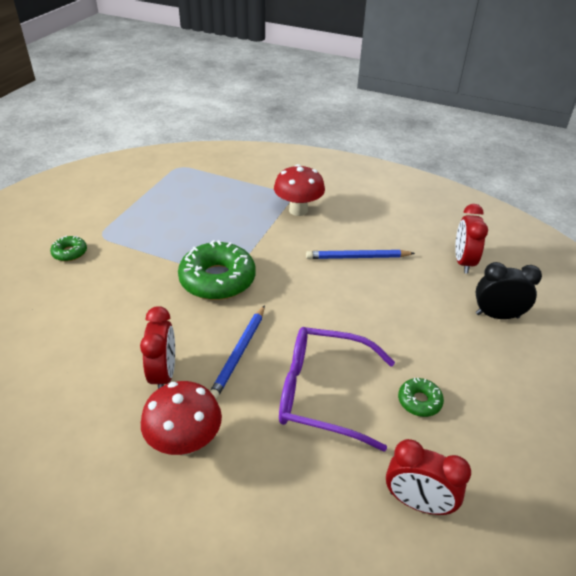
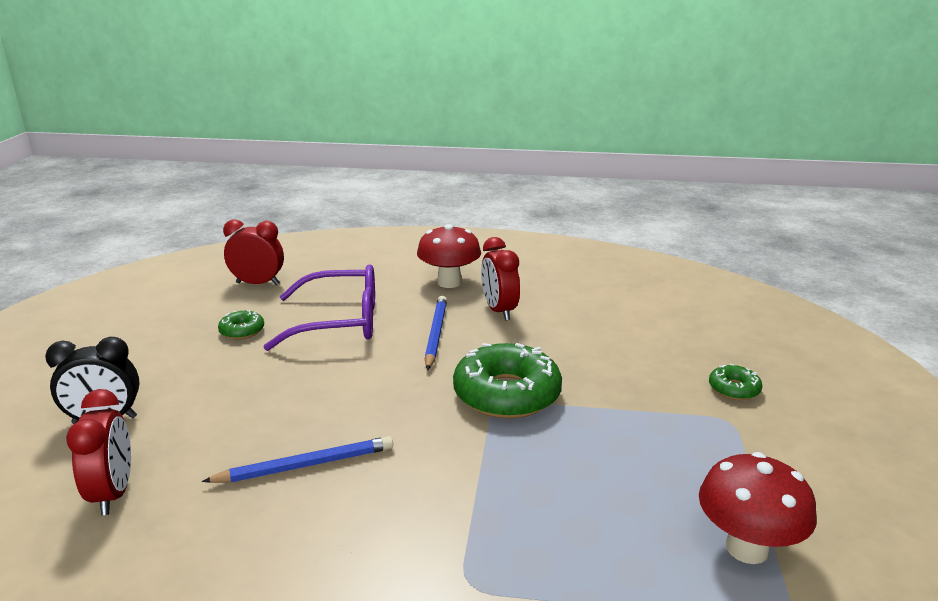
camera: 165 degrees right, 15 degrees down
red mushroom [274,164,325,216] -> red mushroom moved to [699,452,817,564]

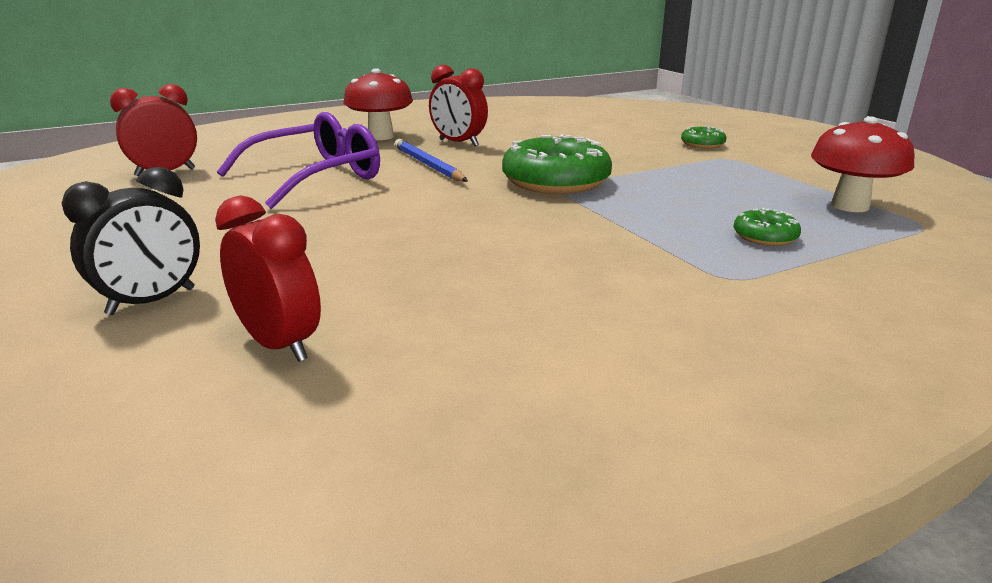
camera: 35 degrees left, 0 degrees up
blue pencil [202,436,393,483] -> none
green donut [218,310,264,339] -> green donut moved to [734,208,801,246]

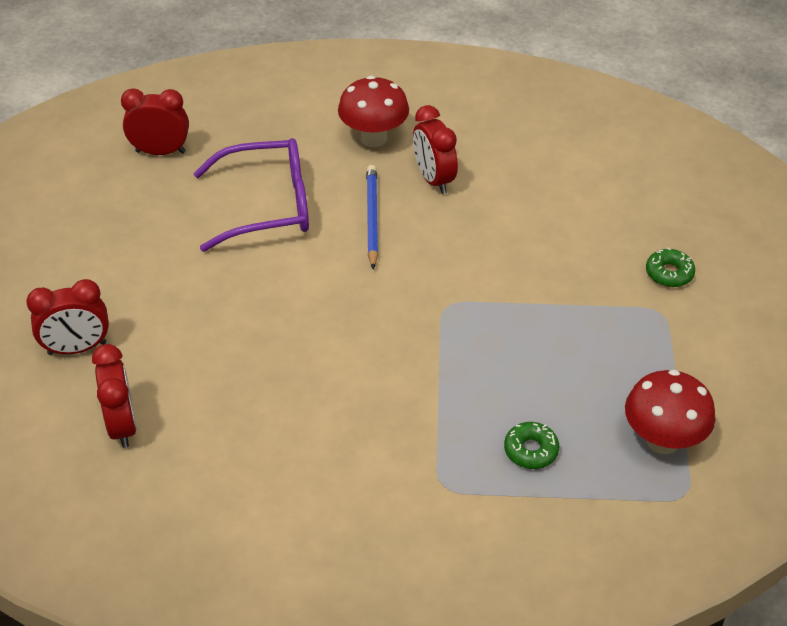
camera: 30 degrees right, 20 degrees up
black clock [62,167,200,315] -> red clock [26,279,109,355]
green donut [502,134,612,194] -> none

